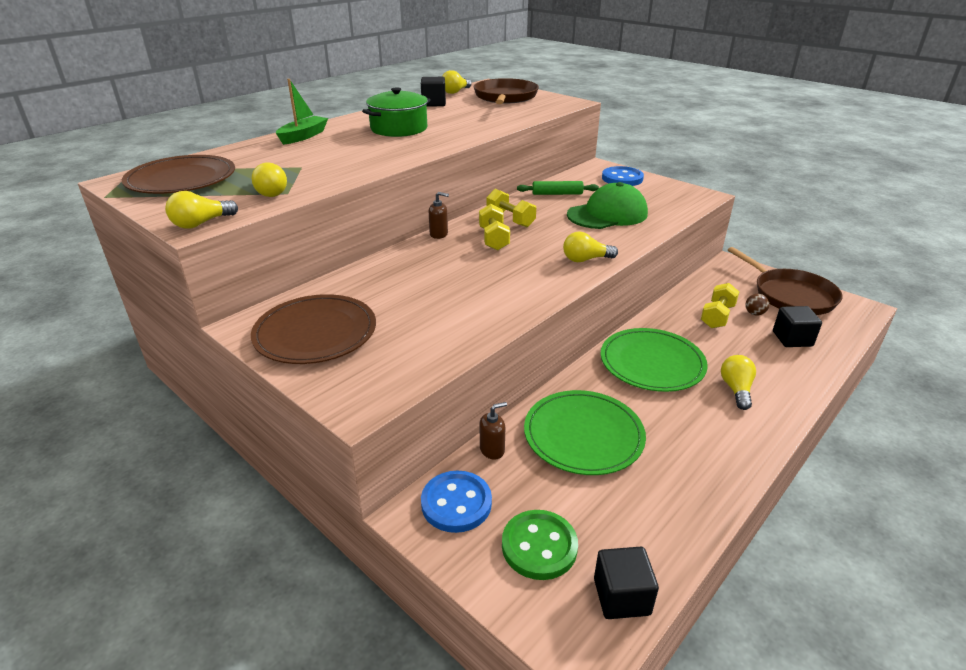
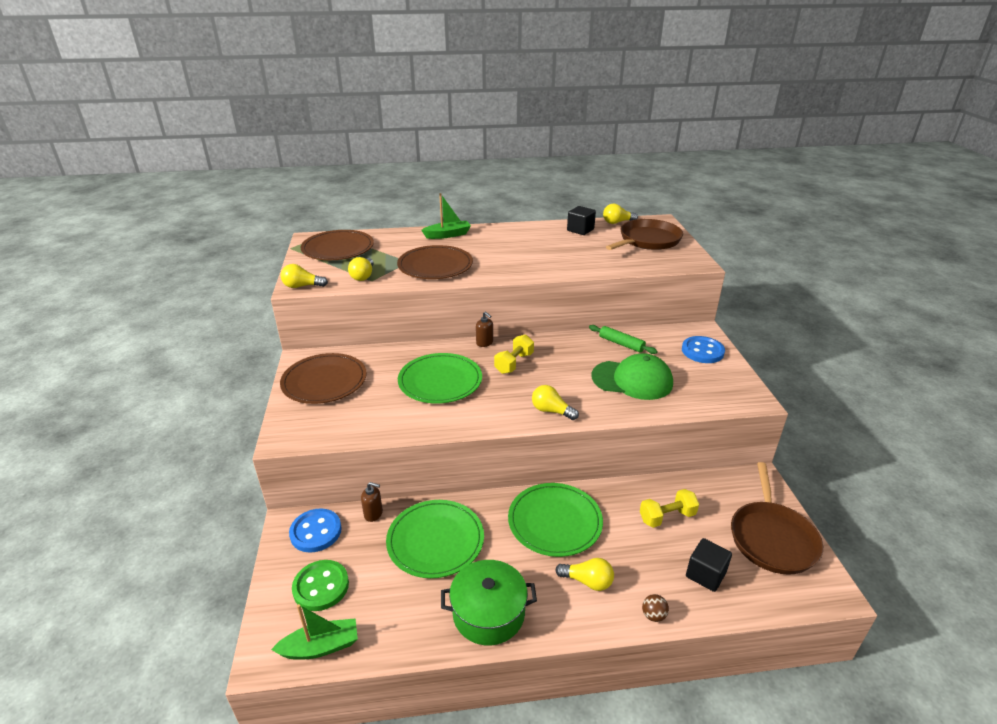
camera: 40 degrees right, 0 degrees up
green pot [362,87,431,137] -> green pot moved to [441,560,537,645]
yellow dumbbell [486,189,536,227] -> none
black cube [594,547,659,619] -> green boat [271,604,358,660]
yellow light bulb [721,355,756,410] -> yellow light bulb turned 60 degrees clockwise [555,558,614,591]
brown ball [745,294,769,316] -> brown ball moved to [642,594,669,622]
none -> brown plate [397,245,473,279]
none -> green plate [398,353,482,404]

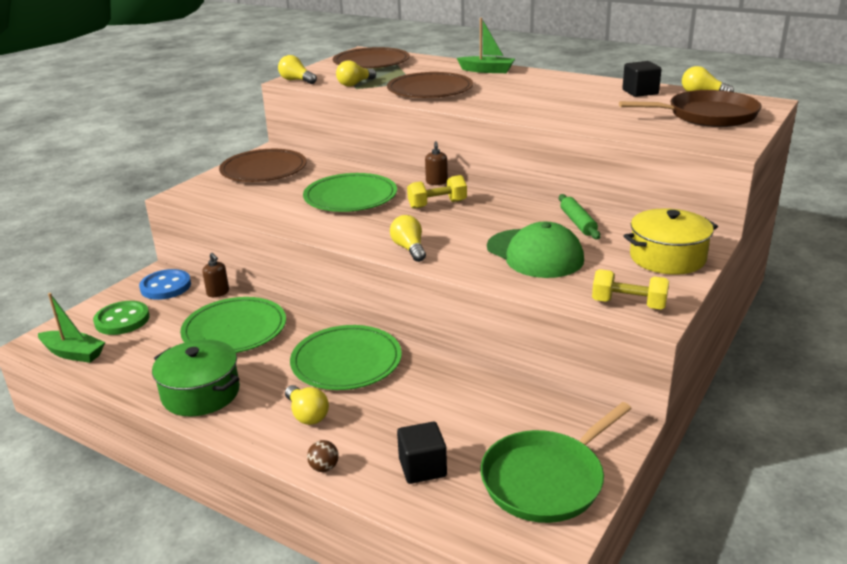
camera: 40 degrees right, 5 degrees down
yellow dumbbell [640,489,699,528] -> yellow dumbbell moved to [592,269,669,309]
blue button [682,336,725,363] -> yellow pot [624,208,718,275]
brown pan [731,462,823,575] -> green pan [480,402,632,523]

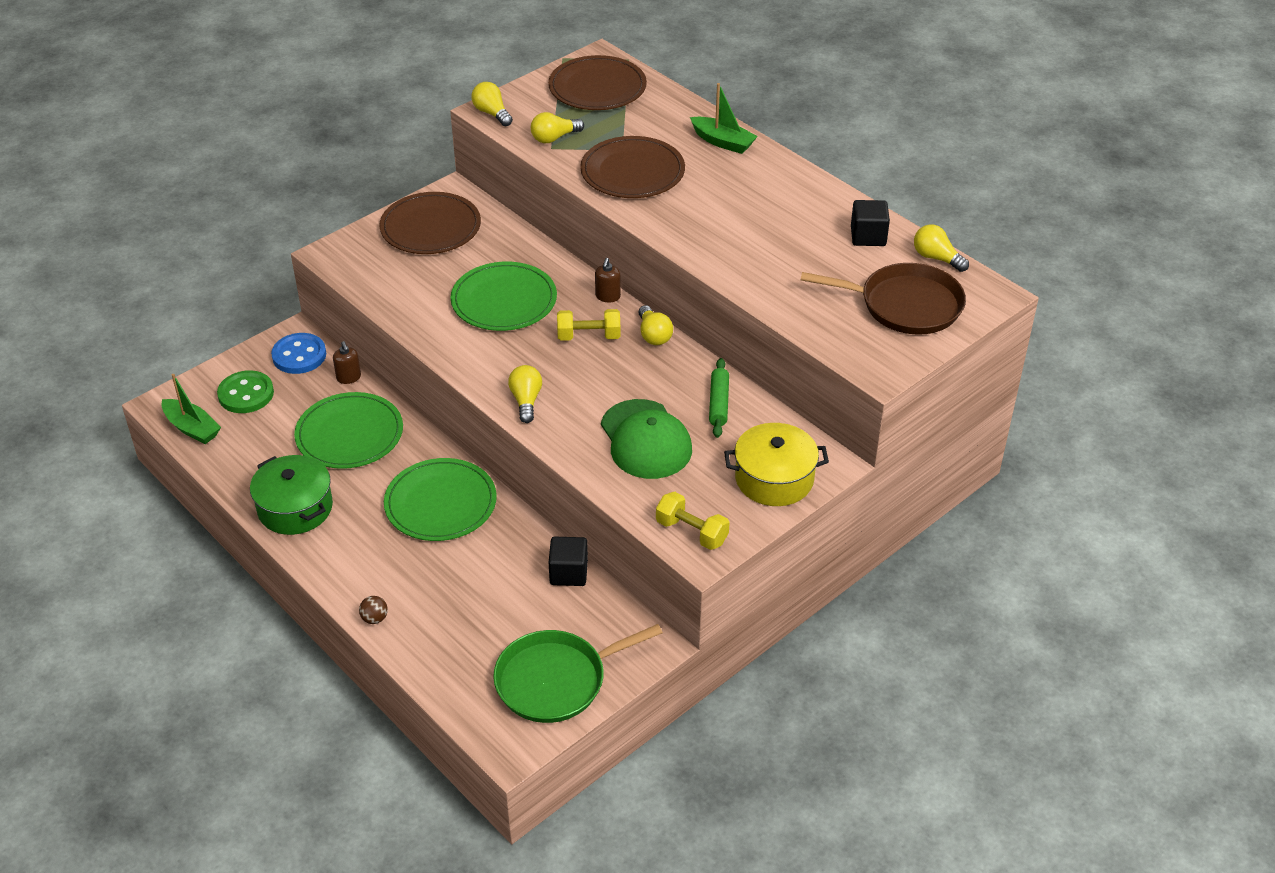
camera: 15 degrees right, 15 degrees up
yellow light bulb [285,385,329,425] -> yellow light bulb moved to [639,305,673,345]
black cube [397,422,447,484] -> black cube moved to [549,537,588,586]

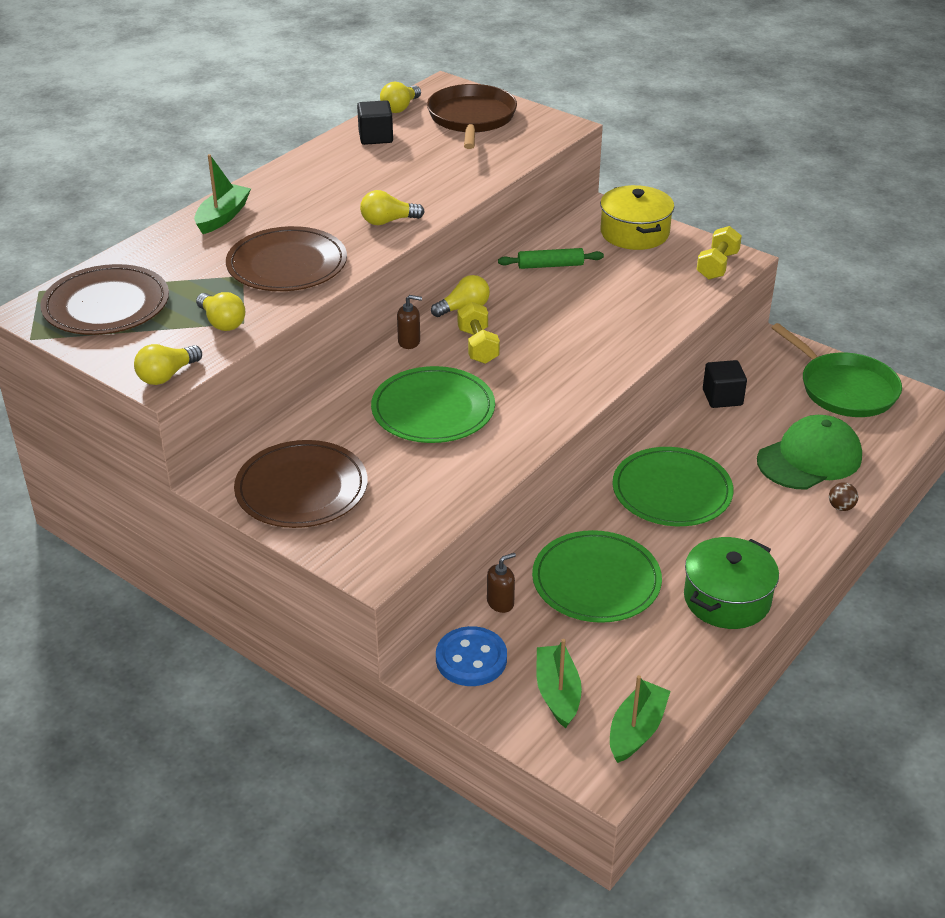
camera: 100 degrees left, 5 degrees down
green button [217,370,274,413] -> green boat [536,639,582,728]
yellow light bulb [508,365,542,423] -> yellow light bulb moved to [360,190,425,225]
green cap [601,399,692,479] -> green cap moved to [757,415,862,490]

